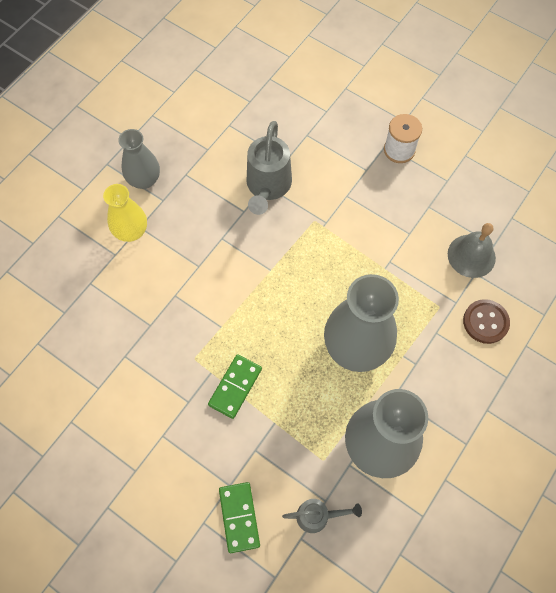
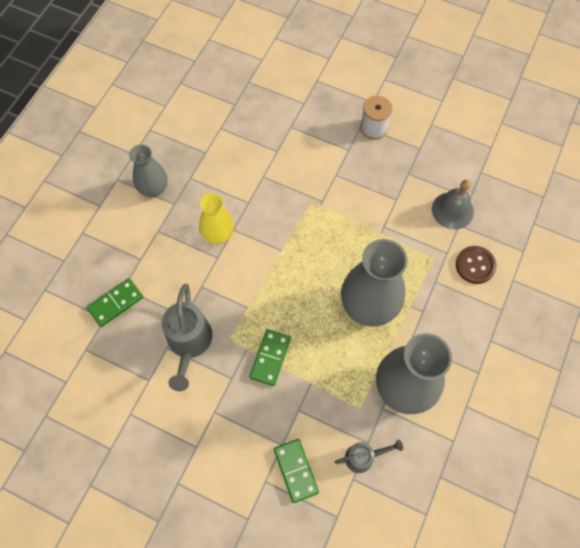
camera: 10 degrees left, 0 degrees up
yellow vase [103,184,147,242] -> yellow vase moved to [199,193,234,244]
grey watering can [246,121,292,215] -> grey watering can moved to [162,284,213,391]
none -> green domino [87,278,143,327]

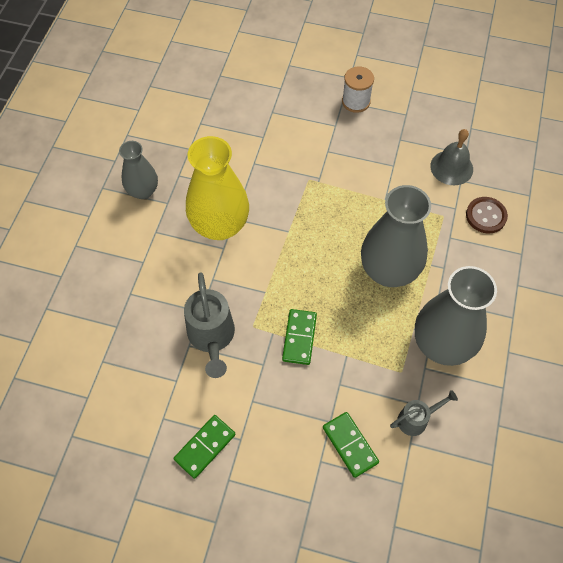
camera: 10 degrees left, 5 degrees down
green domino [87,278,143,327] -> green domino moved to [174,415,236,479]
yellow vase [199,193,234,244] -> yellow vase [186,136,249,240], size x1.71

